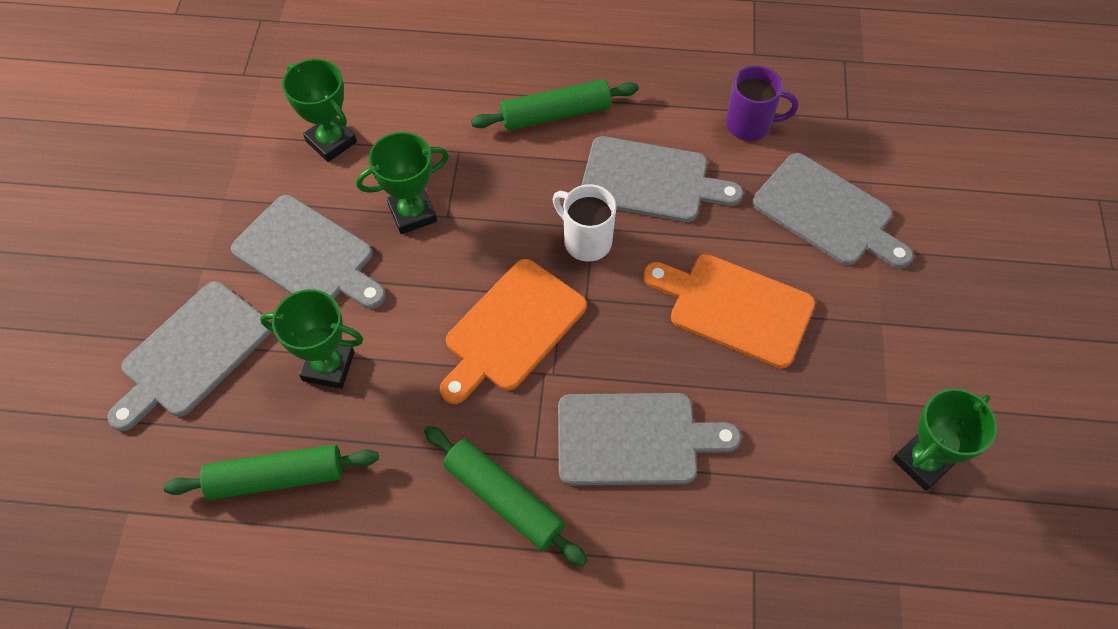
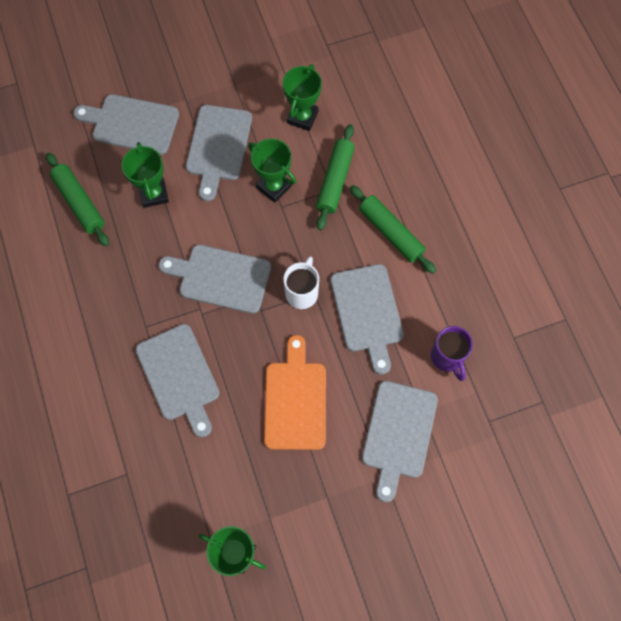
camera: 65 degrees right, 10 degrees up
green rolling pin [424,426,588,566] -> green rolling pin moved to [316,124,355,230]
orange cutting board [440,259,587,404] -> grey cutting board [158,245,271,314]

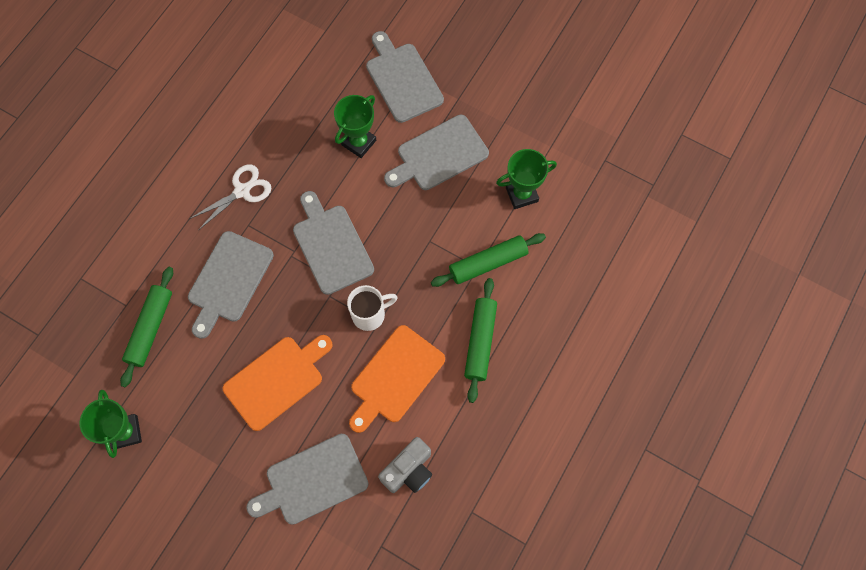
camera: 50 degrees right, 0 degrees up
green rolling pin [46,153,109,246] -> green rolling pin moved to [120,267,173,387]
green trophy [248,139,296,203] -> none
grey cutting board [330,264,404,375] -> orange cutting board [349,325,445,433]
purple mug [431,326,473,381] -> grey camera [378,437,432,493]
none -> white scissors [189,164,271,230]

